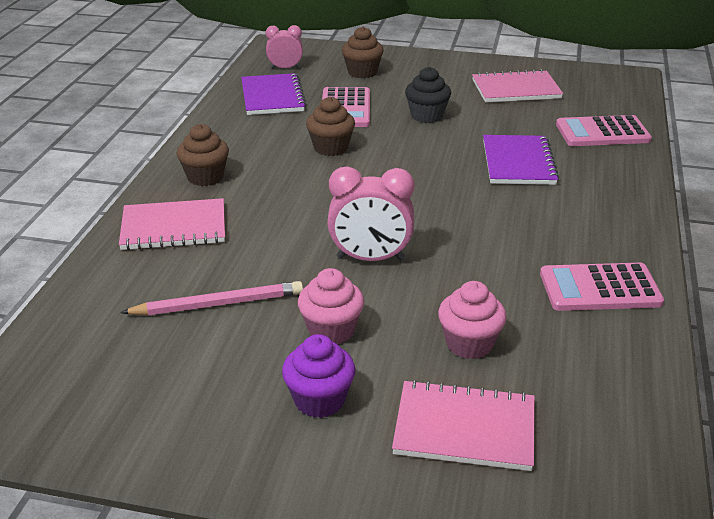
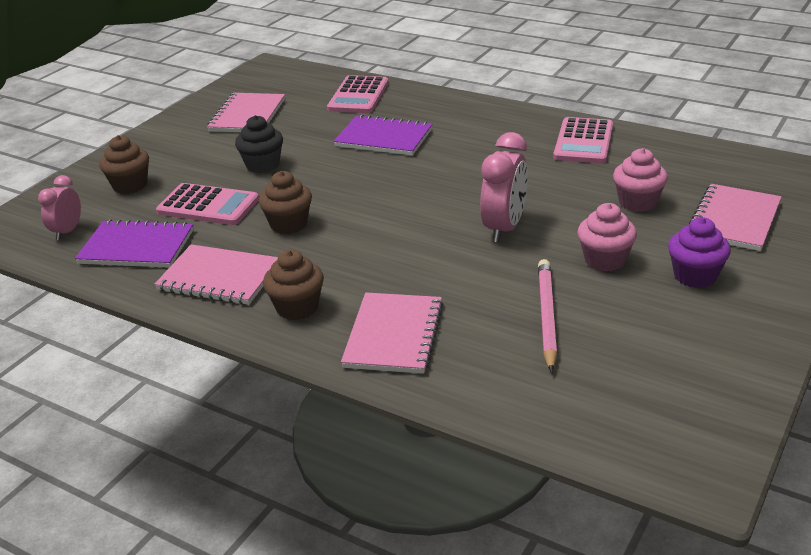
camera: 70 degrees left, 0 degrees up
none -> pink notebook [155,244,278,305]

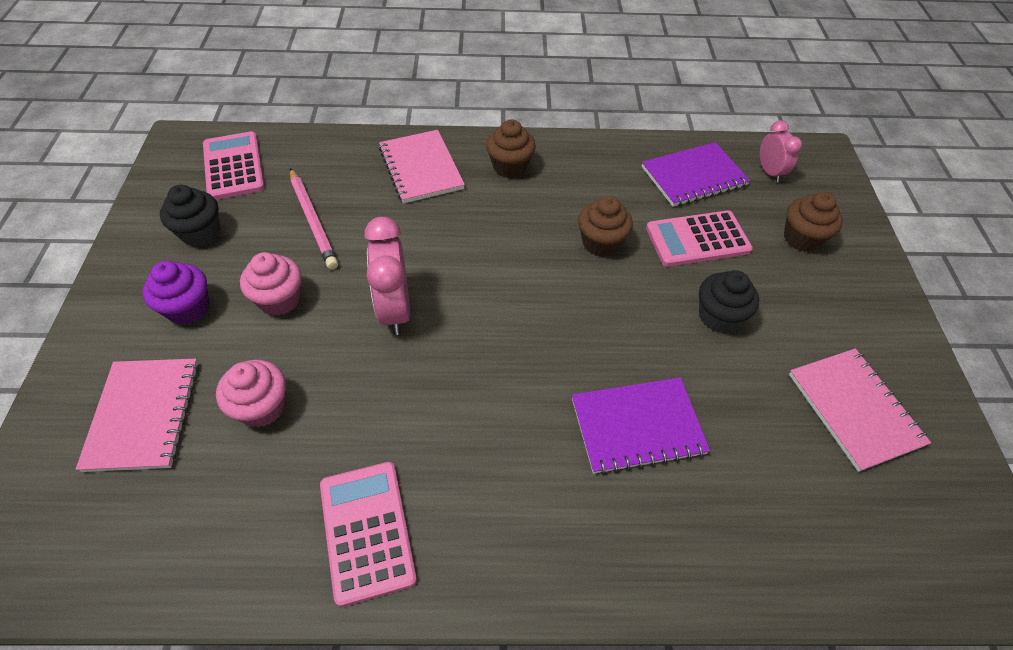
camera: 145 degrees right, 20 degrees up
pink notebook [155,244,278,305] -> none
pink calculator [327,75,389,113] -> pink calculator moved to [203,131,265,200]
none -> black cupcake [160,185,220,247]

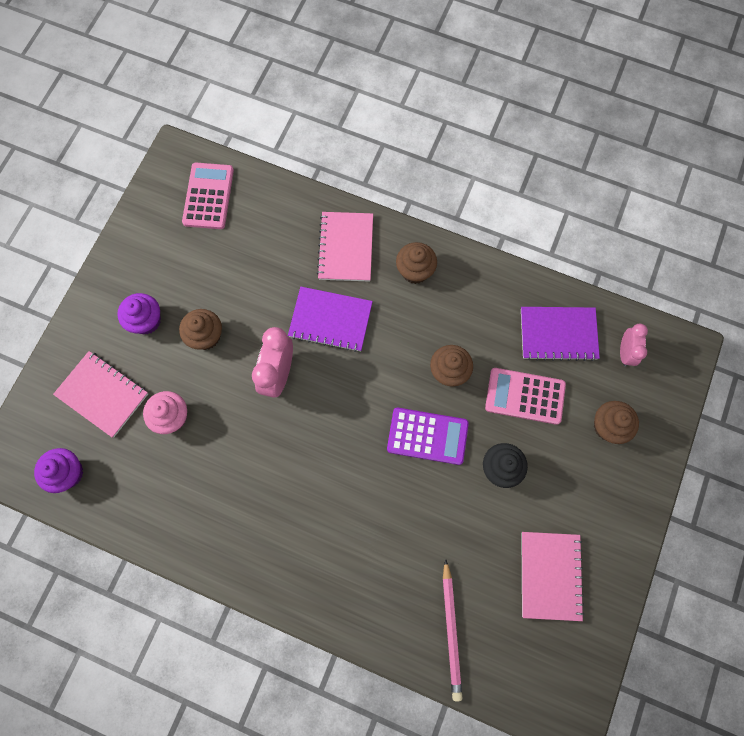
camera: 25 degrees right, 20 degrees up
pink notebook [76,359,199,472] -> pink notebook turned 75 degrees counterclockwise [53,351,148,438]
black cupcake [160,185,220,247] -> none
pink cupcake [240,252,301,316] -> brown cupcake [179,309,222,350]
pink pencil [290,168,338,270] -> pink pencil moved to [443,559,462,702]
pink calculator [320,462,417,607] -> none
purple notebook [572,377,710,475] -> purple notebook moved to [288,287,373,352]
none -> purple cupcake [34,448,83,493]
none -> purple calculator [387,408,469,465]

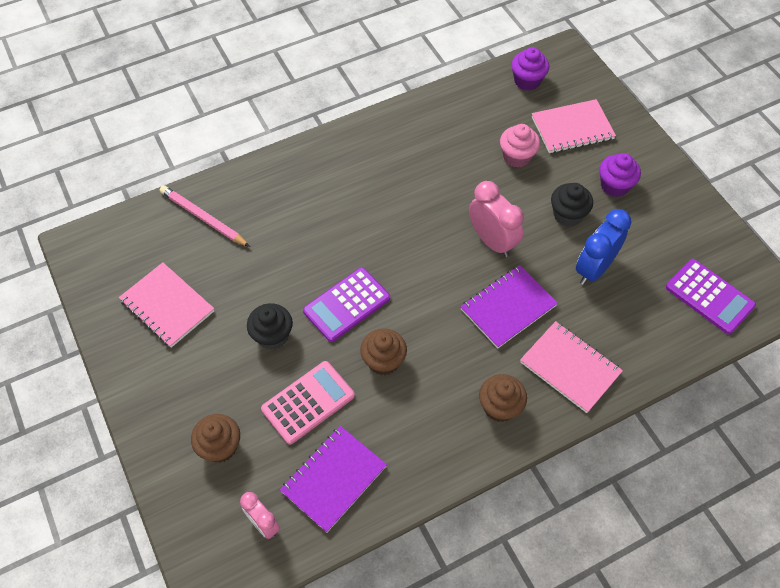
camera: 130 degrees right, 15 degrees down
brown cupcake [179,309,222,350] -> black cupcake [551,183,593,227]
pink calculator [182,163,234,229] -> purple calculator [666,259,756,334]
none -> blue clock [576,209,631,285]

